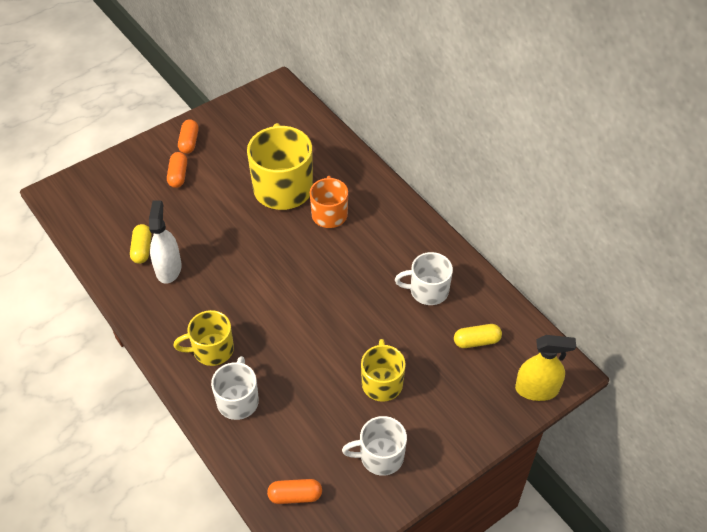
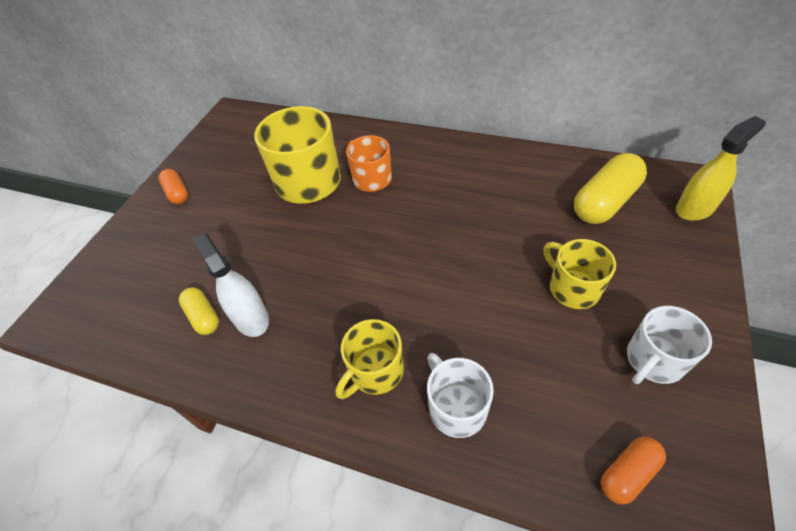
camera: 30 degrees left, 0 degrees up
orange capsule [167,152,187,188] -> none
white mug [395,252,453,305] -> none
yellow capsule [454,324,502,348] -> yellow capsule [574,153,647,224], size x1.79

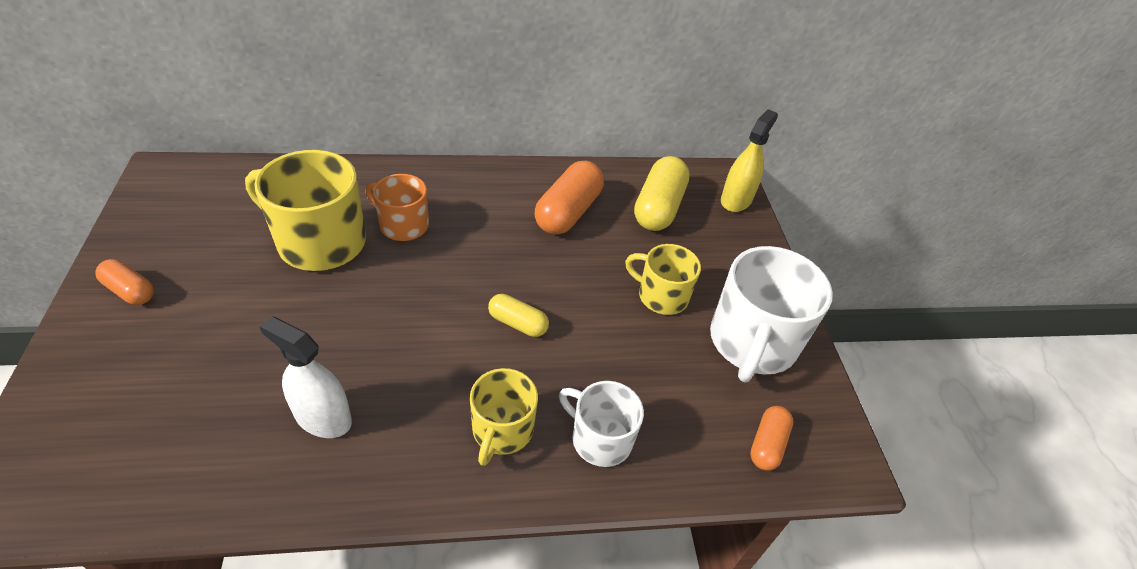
camera: 35 degrees left, 5 degrees down
yellow capsule [179,287,219,335] -> yellow capsule moved to [488,294,549,337]
white mug [627,306,712,384] -> white mug [710,246,833,382], size x1.69
none -> orange capsule [534,160,604,235]

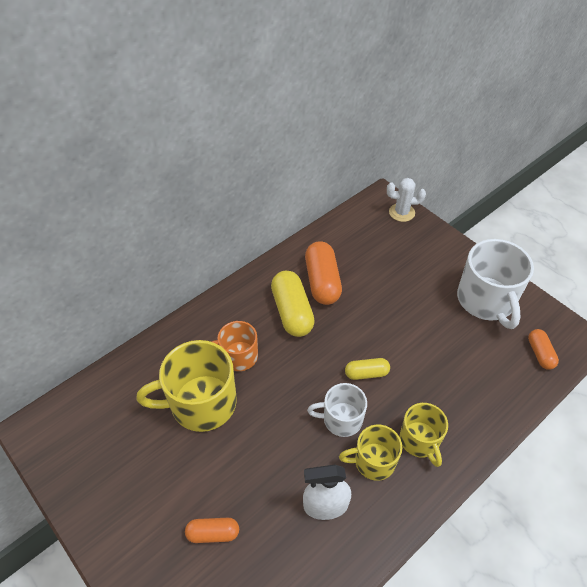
camera: 30 degrees left, 5 degrees up
orange capsule [95,259,154,305] -> orange capsule moved to [185,518,239,543]
white mug [559,381,644,467] -> white mug moved to [307,383,367,437]
yellow mug [625,244,701,315] -> yellow mug moved to [339,425,402,481]
yellow capsule [634,156,690,231] -> yellow capsule moved to [271,271,315,337]
yellow spray bottle [721,109,778,212] -> white cactus [387,178,426,222]

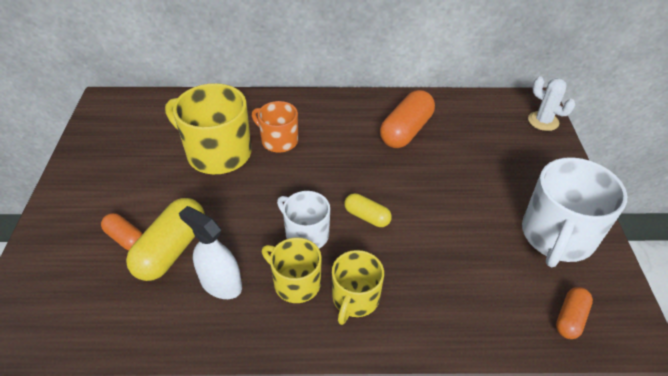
camera: 40 degrees right, 5 degrees down
yellow capsule [271,271,315,337] -> yellow capsule moved to [126,198,205,281]

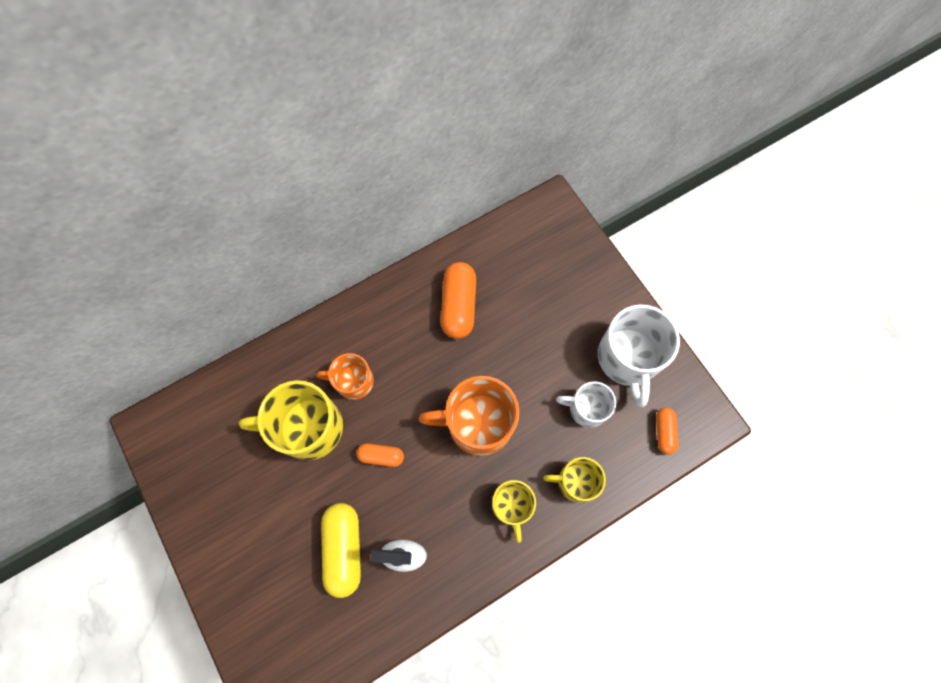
camera: 30 degrees left, 25 degrees up
orange capsule [101,213,143,250] -> orange capsule moved to [356,443,404,467]
yellow mug [262,238,322,303] -> yellow mug moved to [543,457,606,502]
white mug [277,191,330,248] -> white mug moved to [556,381,616,428]
yellow capsule [344,193,392,227] -> orange mug [419,376,519,456]
white cactus [528,76,575,131] -> none

